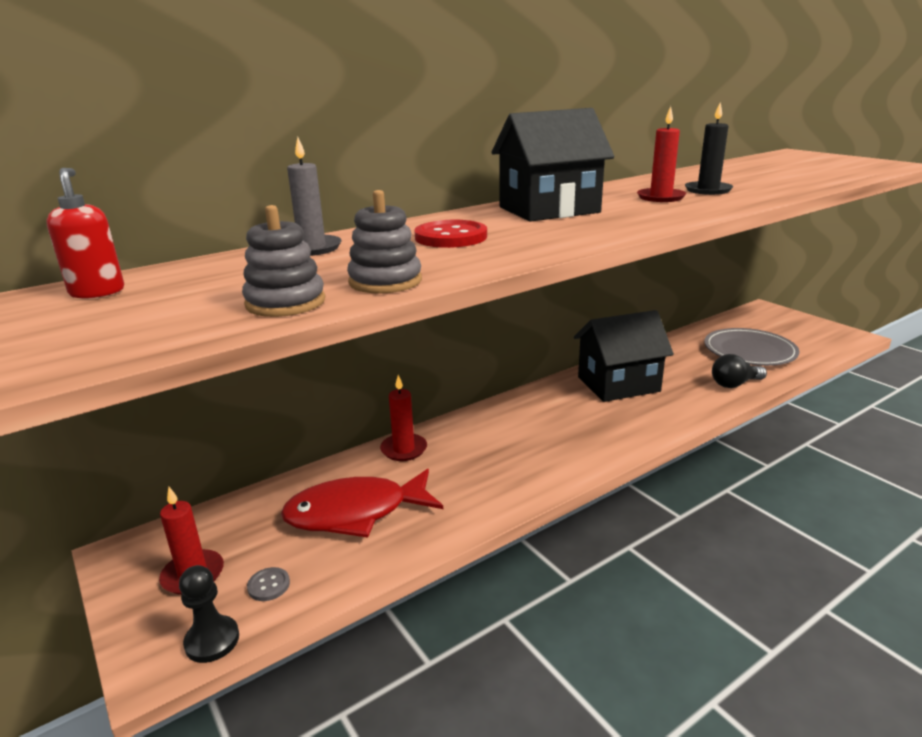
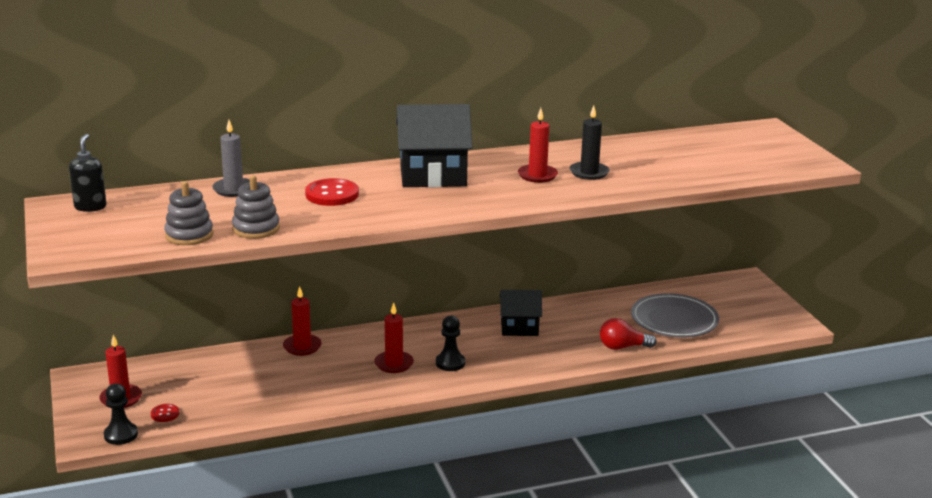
camera: 15 degrees right, 0 degrees up
red soap dispenser [46,168,124,299] -> black soap dispenser [69,134,107,212]
grey button [247,567,290,601] -> red button [151,404,179,422]
red fish [281,469,443,538] -> none
black house [574,310,674,402] -> black house [499,290,542,336], size x0.62
black light bulb [712,354,767,388] -> red light bulb [600,318,657,350]
none -> red candle [374,302,414,373]
none -> black pawn [436,315,465,371]

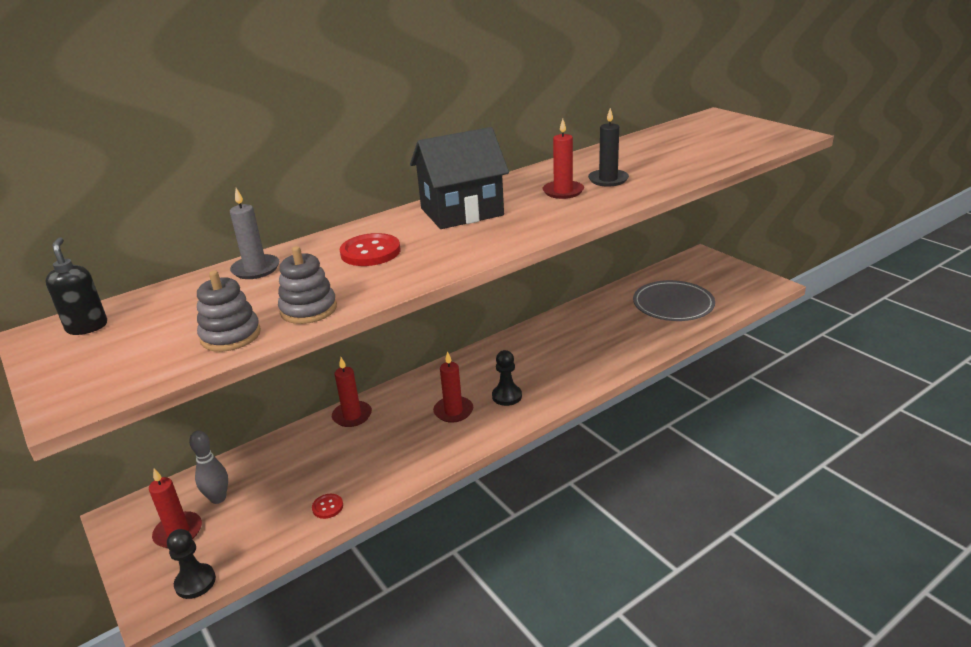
camera: 15 degrees left, 5 degrees up
red button [151,404,179,422] -> red button moved to [312,494,343,519]
black house [499,290,542,336] -> none
red light bulb [600,318,657,350] -> none
none -> grey bowling pin [189,430,228,504]

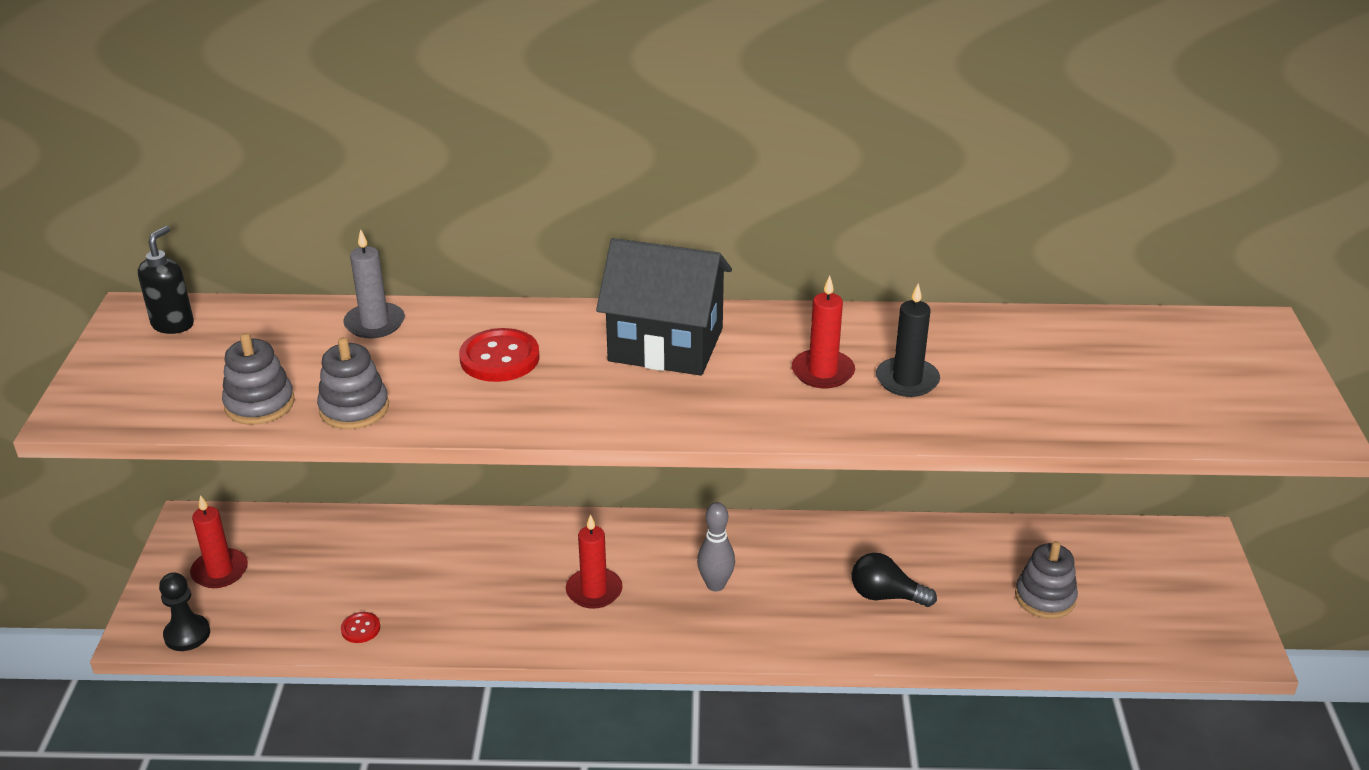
camera: 35 degrees right, 5 degrees up
grey bowling pin [189,430,228,504] -> grey bowling pin moved to [697,502,735,592]
red candle [332,357,372,427] -> none
black pawn [492,350,522,406] -> none
grey plate [633,280,715,321] -> grey stacking toy [1015,541,1078,619]
none -> black light bulb [852,553,937,607]

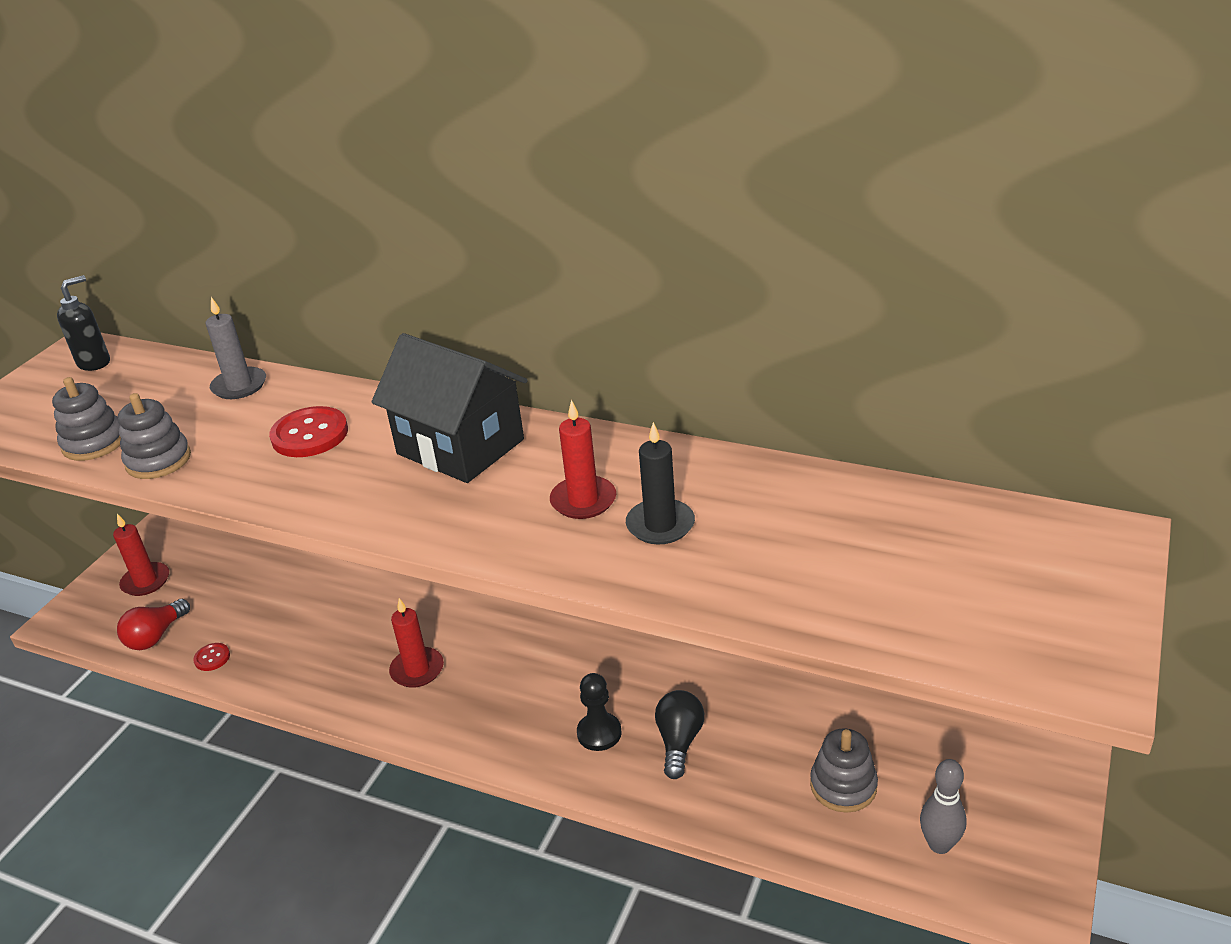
camera: 25 degrees right, 0 degrees up
black pawn [159,572,210,651] -> black pawn moved to [577,673,622,751]
grey bowling pin [697,502,735,592] -> grey bowling pin moved to [920,759,966,854]
black light bulb [852,553,937,607] -> black light bulb turned 60 degrees clockwise [655,690,704,779]
none -> red light bulb [117,599,190,650]

